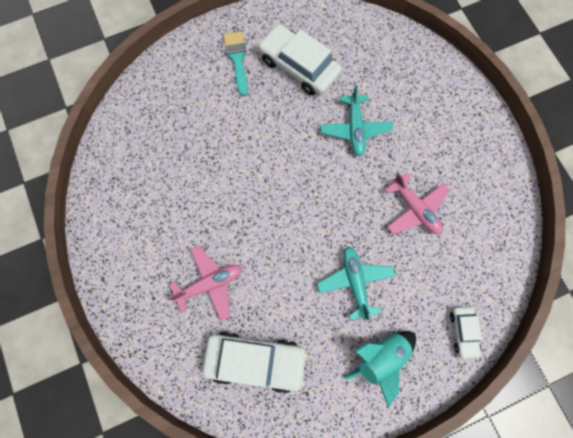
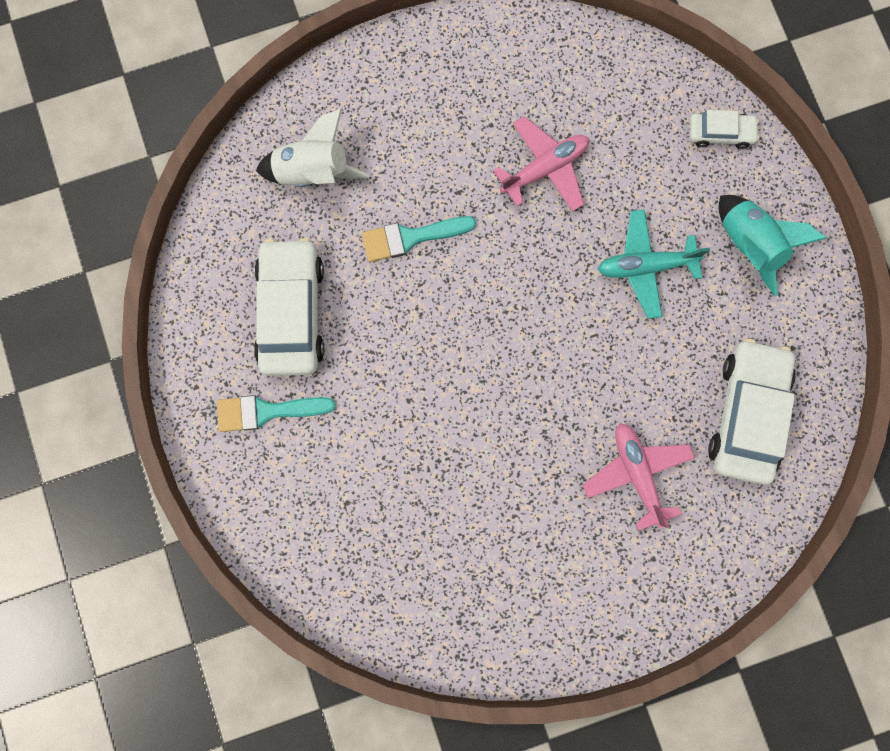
camera: 85 degrees left, 5 degrees up
white car [258,24,342,95] -> white car turned 135 degrees clockwise [254,238,324,376]
turquoise plane [320,85,393,157] -> turquoise brush [362,216,476,262]
none -> white rocket [256,109,369,187]

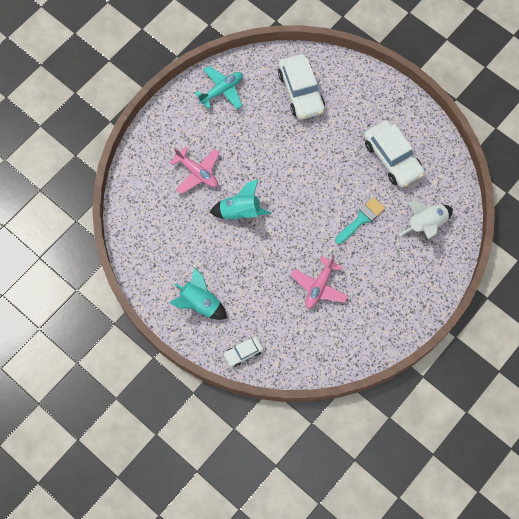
camera: 150 degrees right, 10 degrees down
turquoise brush [217,395,336,432] -> none
turquoise plane [598,210,710,319] -> turquoise plane moved to [195,66,243,109]
white car [708,339,796,485] -> white car moved to [278,54,325,120]
none -> turquoise rocket [210,179,271,220]

